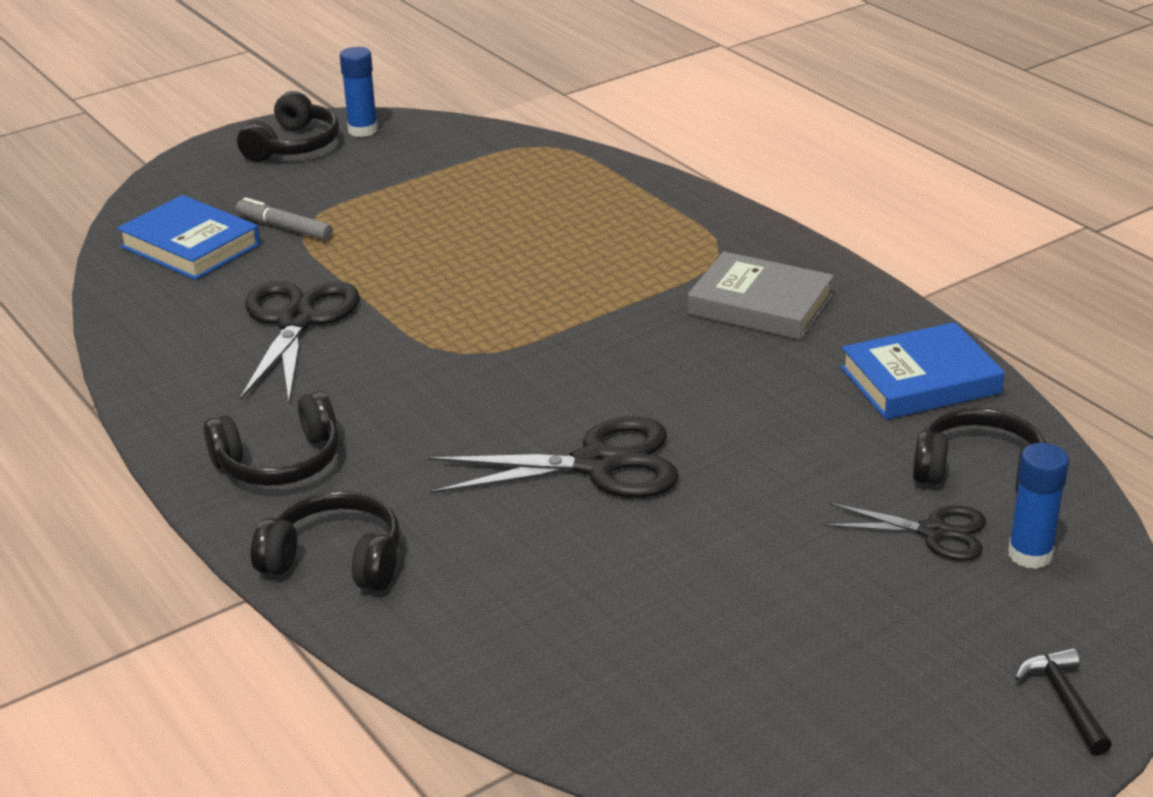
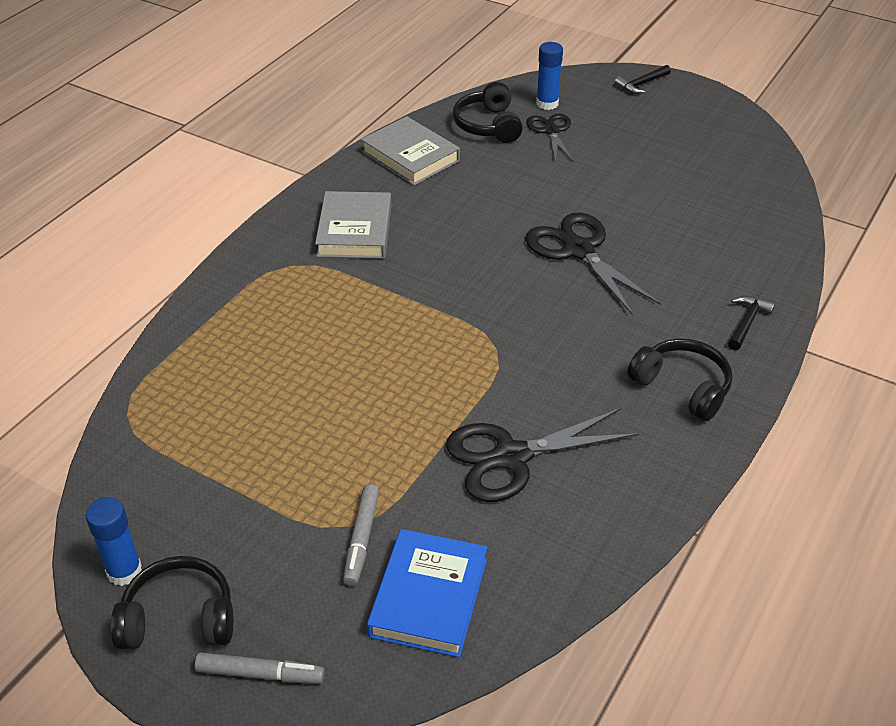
camera: 115 degrees left, 10 degrees up
black headphones [251,491,400,591] -> black hammer [728,296,775,350]
blue book [840,322,1005,420] -> grey book [361,116,460,186]
none -> grey marker [195,652,325,683]

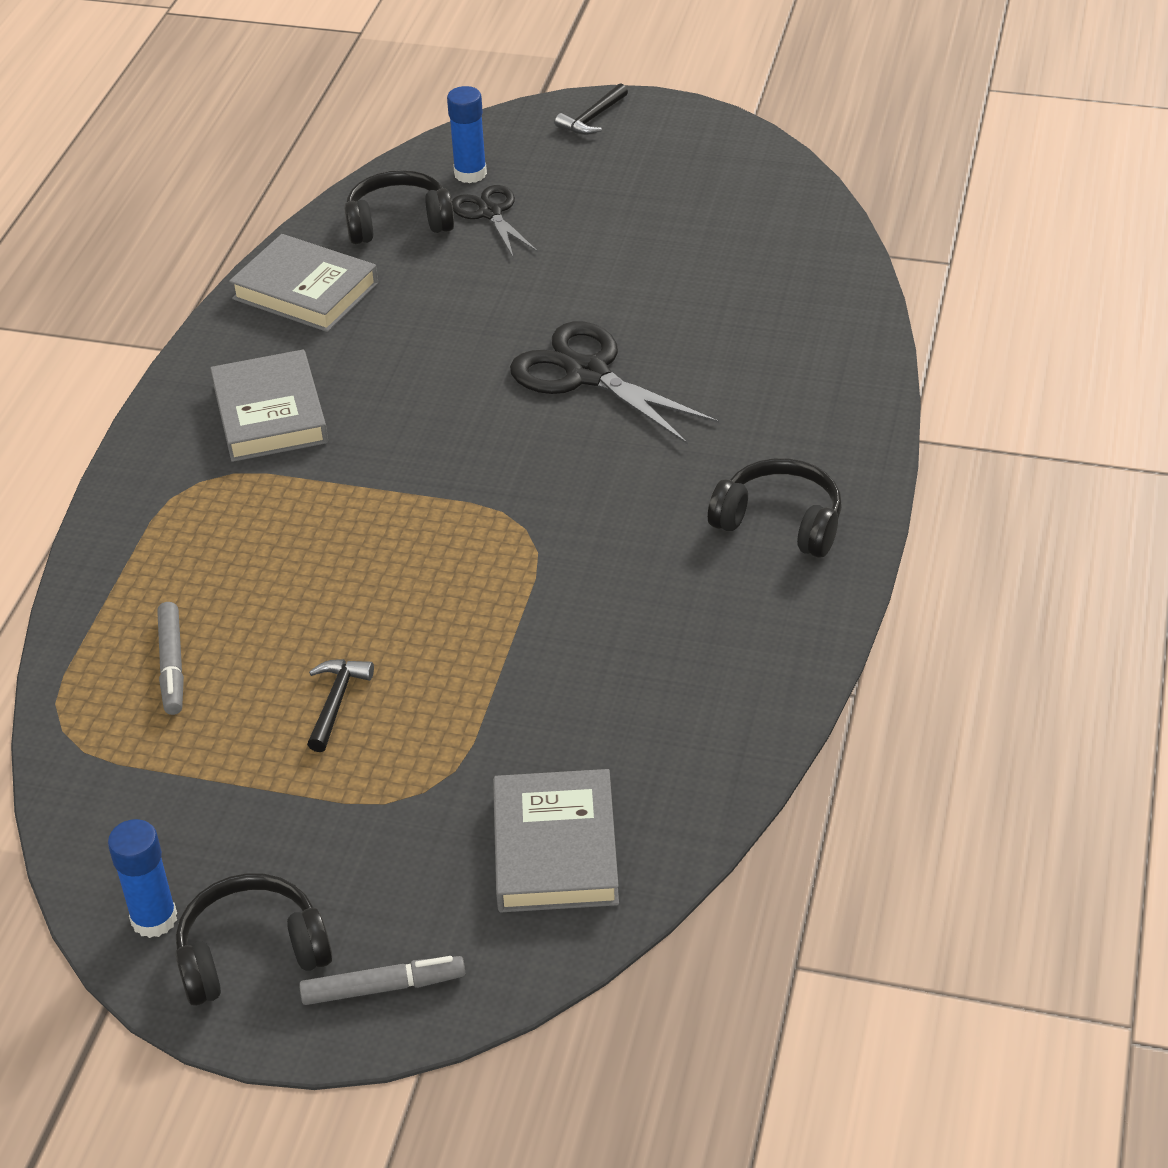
camera: 15 degrees left, 0 degrees up
grey marker [343,484,379,586] -> grey marker moved to [157,602,184,715]
blue book [367,529,487,658] -> grey book [493,769,619,912]
black scissors [446,408,639,502] -> none
black headphones [453,82,523,143] -> black headphones turned 105 degrees clockwise [344,170,454,244]
black hammer [728,296,775,350] -> black hammer moved to [307,659,374,752]

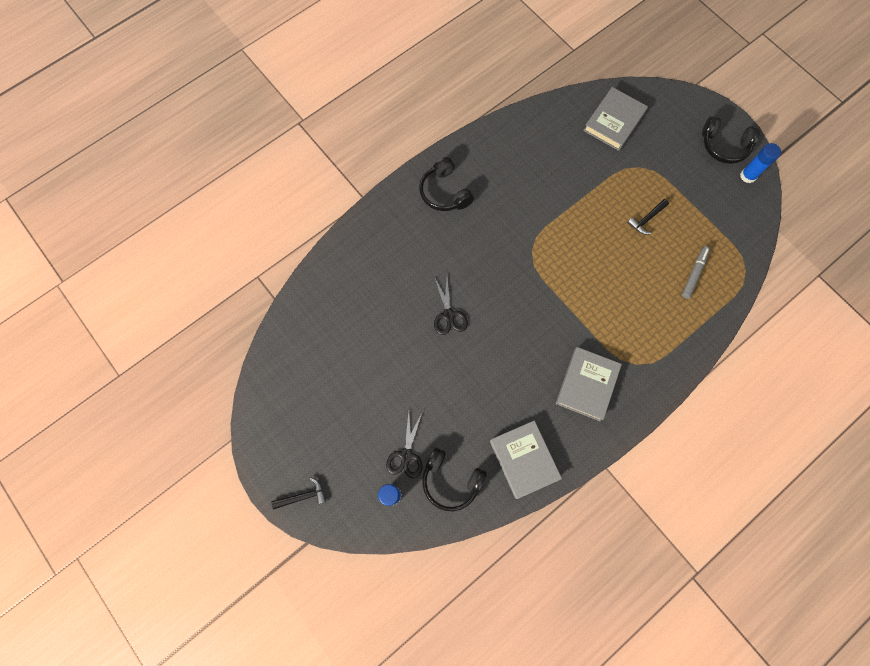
camera: 145 degrees left, 30 degrees up
grey marker [299,956,465,1005] -> none
black scissors [510,321,719,445] -> black scissors [434,277,468,335], size x0.61

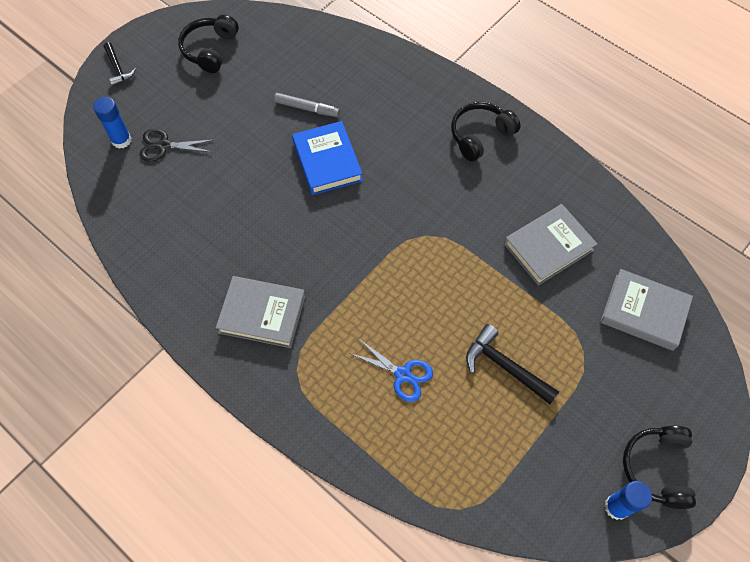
camera: 80 degrees right, 10 degrees down
black headphones [422,448,487,511] -> black headphones moved to [178,15,239,73]
black scissors [434,277,468,335] -> blue book [292,121,363,195]
grey book [490,420,562,499] -> grey book moved to [504,204,597,286]
black hammer [627,199,669,234] -> black hammer [466,324,559,404], size x1.54
grey marker [682,246,710,299] -> grey marker moved to [274,93,340,117]
none -> blue scissors [349,339,433,402]

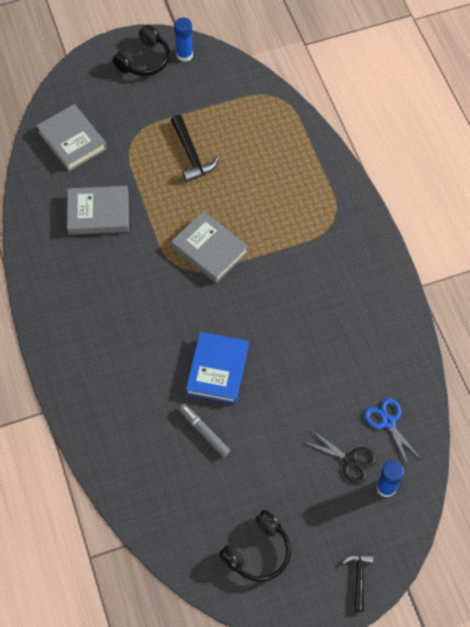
camera: 150 degrees left, 0 degrees up
grey book [216,276,305,348] -> grey book moved to [171,211,248,283]
blue scissors [349,339,433,402] -> blue scissors moved to [364,398,421,467]
black headphones [451,102,521,162] -> none

